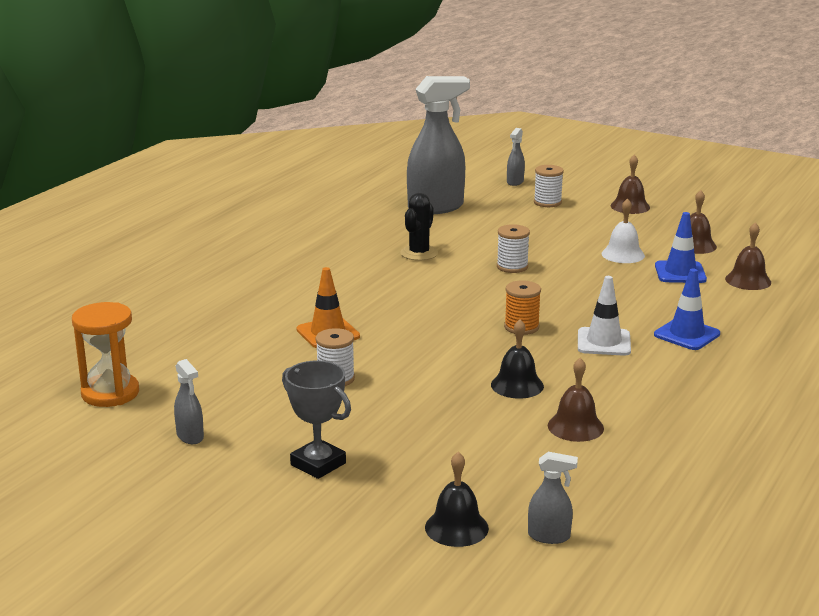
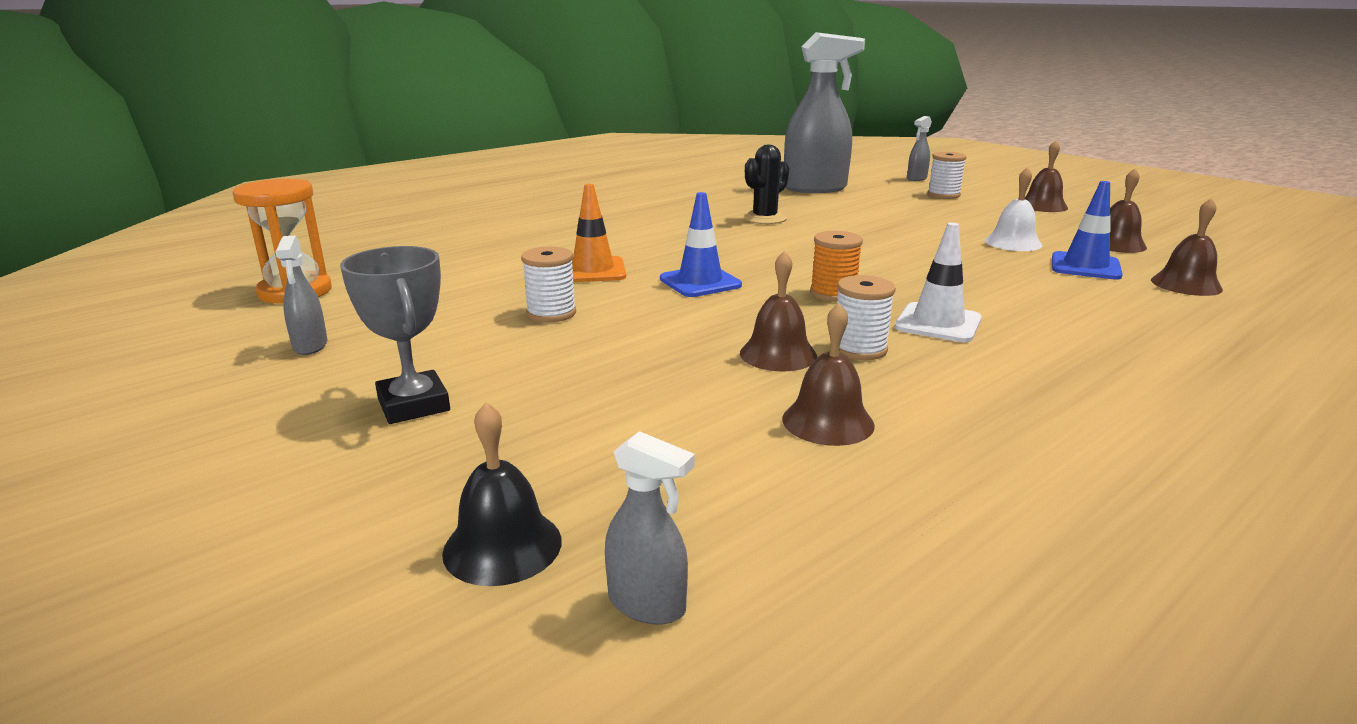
camera: 20 degrees right, 0 degrees up
black bell [491,319,544,399] -> brown bell [740,251,817,372]
white spool [497,224,530,273] -> white spool moved to [837,275,896,360]
blue traffic cone [654,269,720,350] -> blue traffic cone moved to [660,192,742,297]

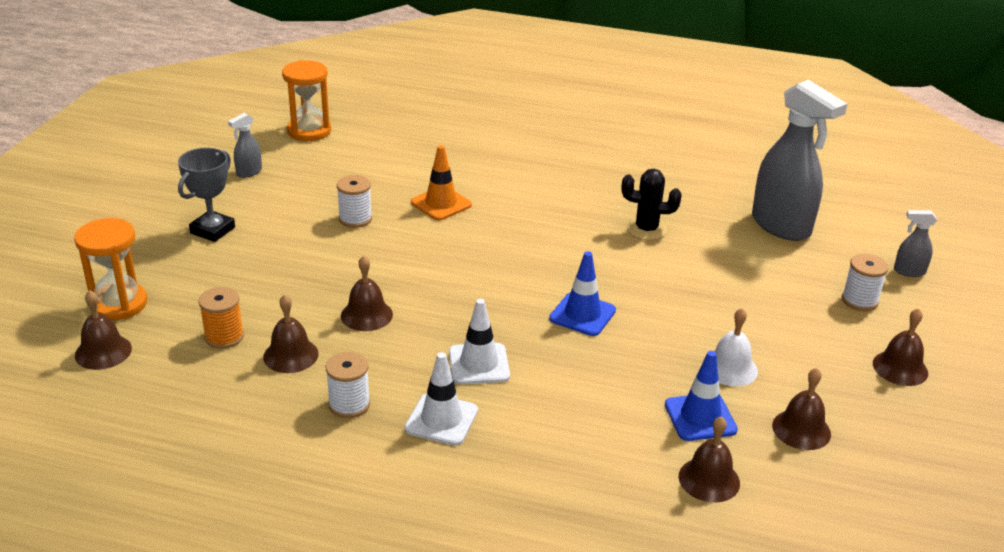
camera: 55 degrees right, 10 degrees up
black bell [442,402,562,586] -> orange hourglass [74,218,147,320]
grey spray bottle [605,431,695,625] -> brown bell [75,290,132,370]
blue traffic cone [660,192,742,297] -> blue traffic cone moved to [549,251,616,336]
orange spool [810,231,863,302] -> orange spool moved to [199,287,244,349]
white spool [837,275,896,360] -> white spool moved to [326,352,370,418]
none -> white traffic cone [405,352,478,446]

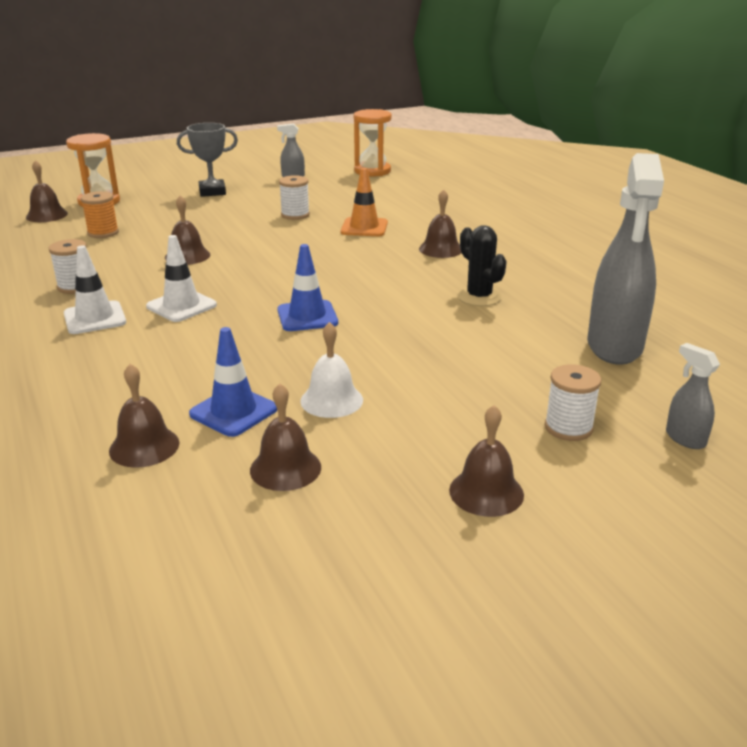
camera: 50 degrees right, 5 degrees down
brown bell [263,294,319,373] -> brown bell moved to [419,189,461,258]

